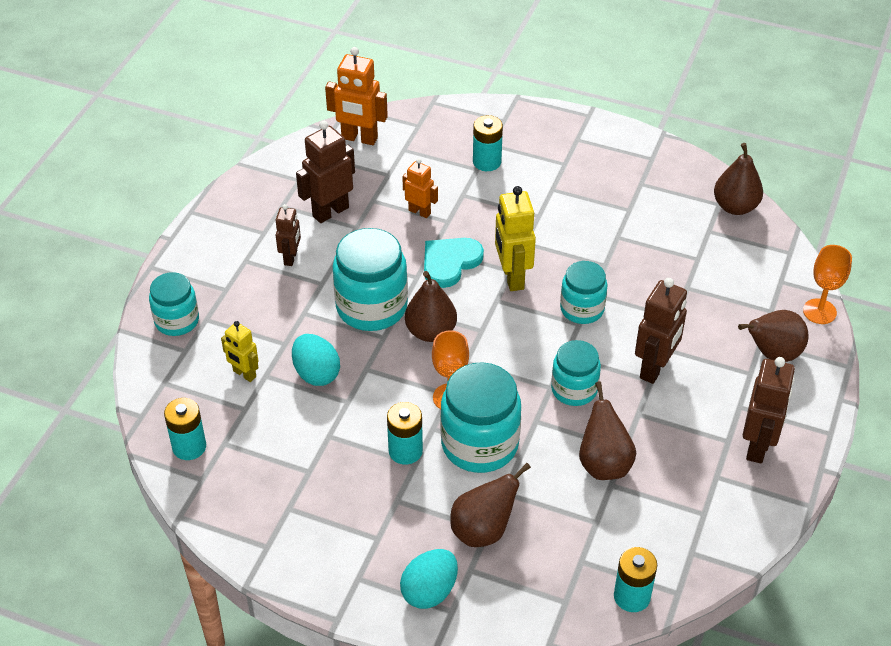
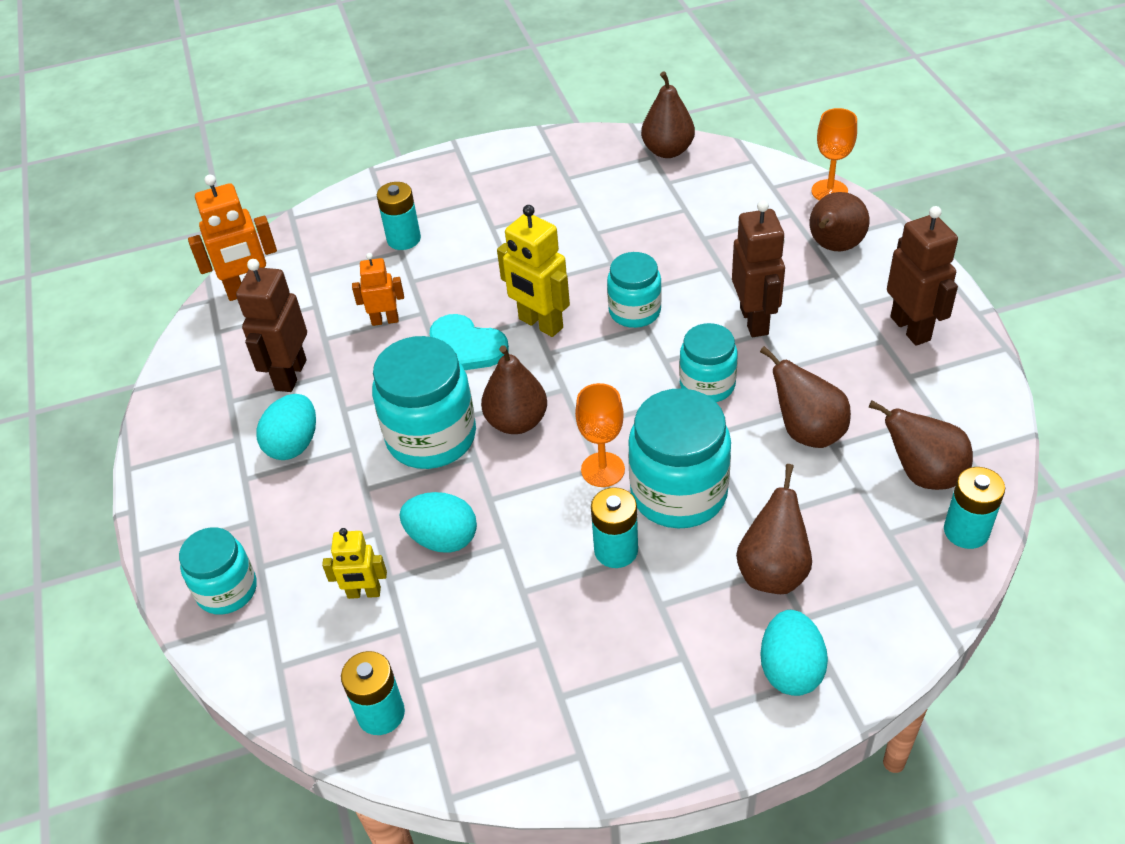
camera: 35 degrees left, 0 degrees up
brown robot [276,204,301,266] -> turquoise egg [256,394,316,460]
turquoise heart [424,238,484,288] -> turquoise heart turned 60 degrees counterclockwise [430,314,509,370]
none -> brown pear [869,401,973,490]

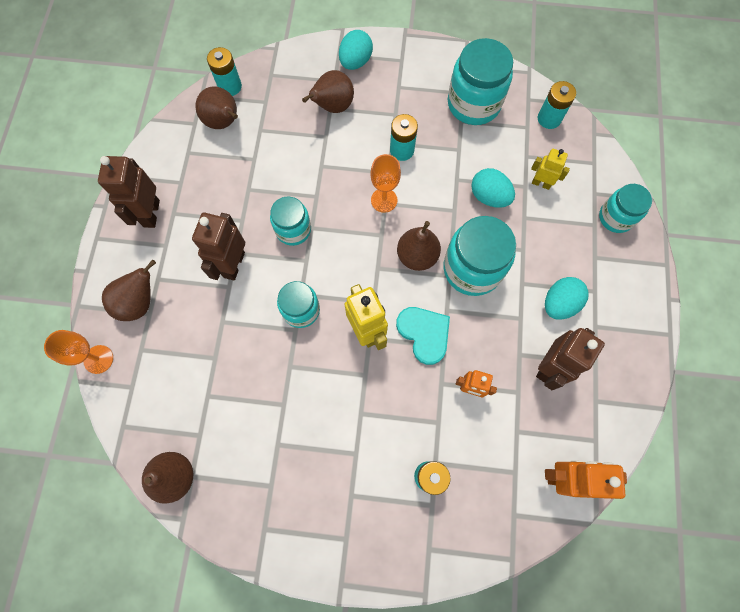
camera: 160 degrees left, 25 degrees up
turquoise jar [628,388,731,529] -> turquoise jar moved to [448,38,513,125]
brown pear [760,346,851,448] -> none

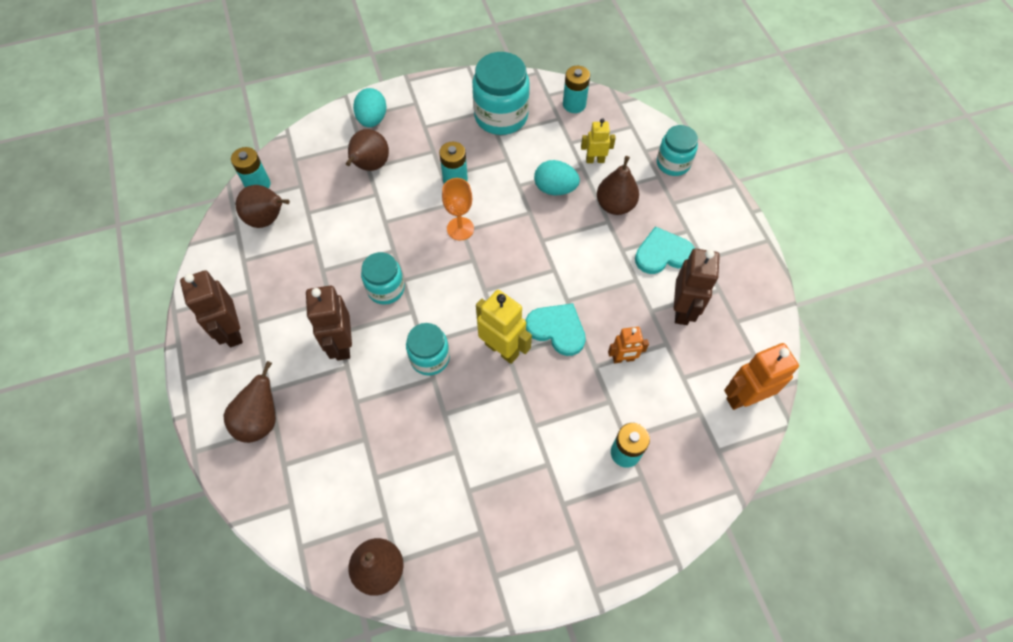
camera: 25 degrees left, 10 degrees down
orange goblet [44,330,113,374] -> none
brown pear [397,221,441,271] -> brown pear moved to [597,156,639,215]
turquoise jar [443,216,516,296] -> none
turquoise egg [545,277,589,320] -> turquoise heart [635,226,695,274]

